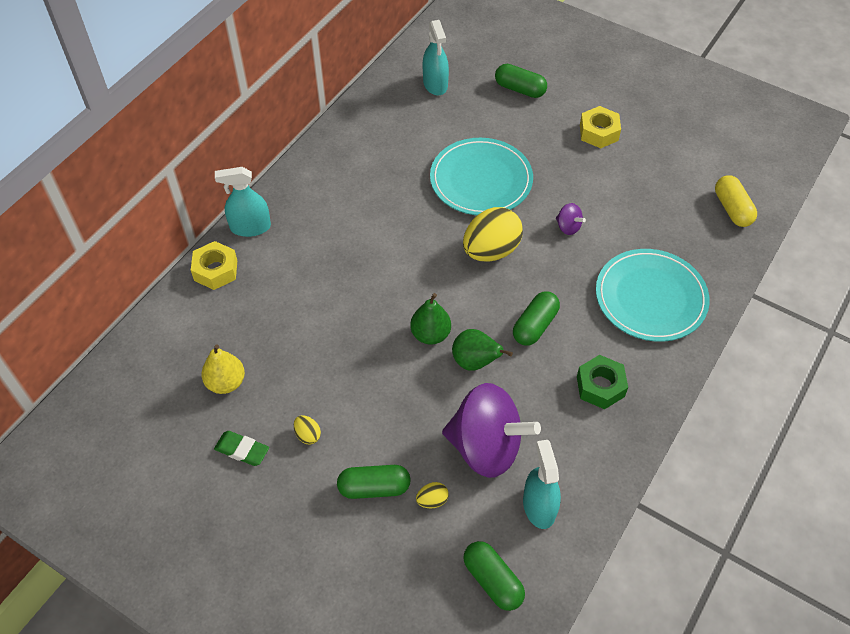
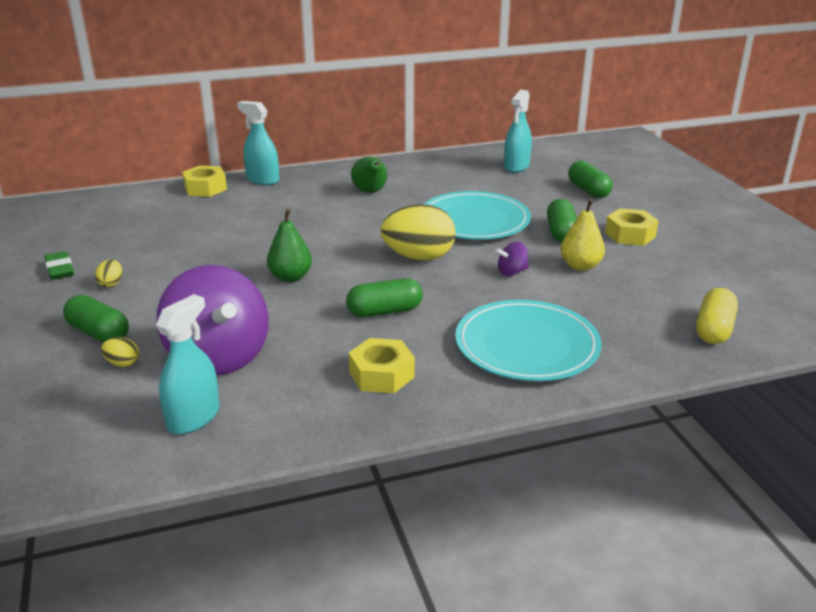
camera: 40 degrees right, 25 degrees down
yellow pear [201,344,245,394] -> yellow pear moved to [560,199,605,271]
green pear [452,329,513,371] -> green pear moved to [351,157,387,193]
green capsule [463,541,525,611] -> green capsule moved to [547,199,577,242]
purple spinning top [556,203,586,235] -> purple spinning top turned 75 degrees clockwise [495,242,529,276]
green nut [577,355,628,409] -> yellow nut [349,338,415,393]

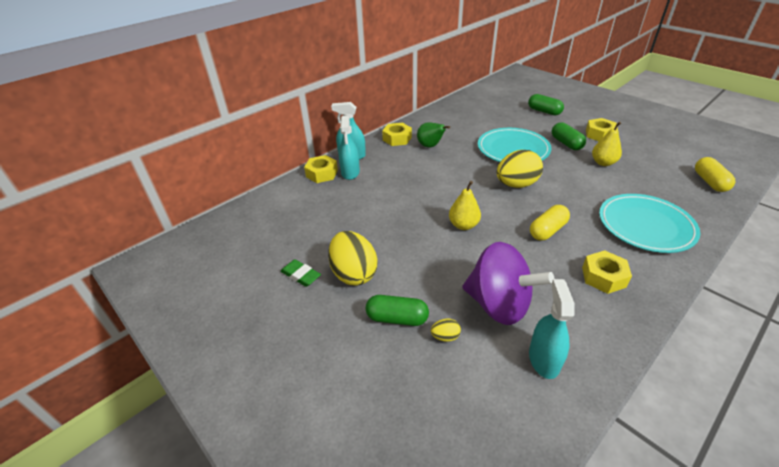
camera: 25 degrees left, 10 degrees up
yellow egg [95,259,123,287] -> yellow egg [328,231,378,285], size x2.35
green pear [267,208,312,282] -> yellow pear [449,181,481,230]
green capsule [346,278,423,317] -> yellow capsule [530,205,570,241]
purple spinning top [495,242,529,276] -> none
turquoise spray bottle [504,90,532,173] -> turquoise spray bottle moved to [339,116,360,180]
none -> yellow nut [382,123,412,146]

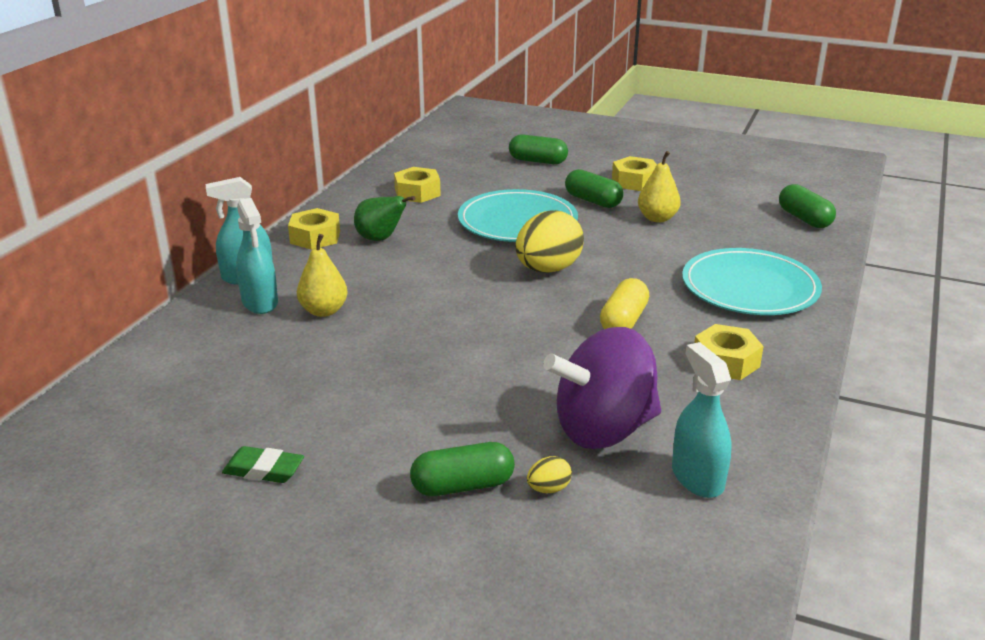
camera: 25 degrees left, 10 degrees down
yellow nut [304,155,338,183] -> yellow nut moved to [394,167,441,203]
yellow egg [328,231,378,285] -> none
yellow pear [449,181,481,230] -> yellow pear moved to [297,234,348,317]
purple spinning top [462,242,555,325] -> purple spinning top turned 150 degrees clockwise [543,327,661,449]
yellow capsule [695,157,735,192] -> green capsule [779,184,836,228]

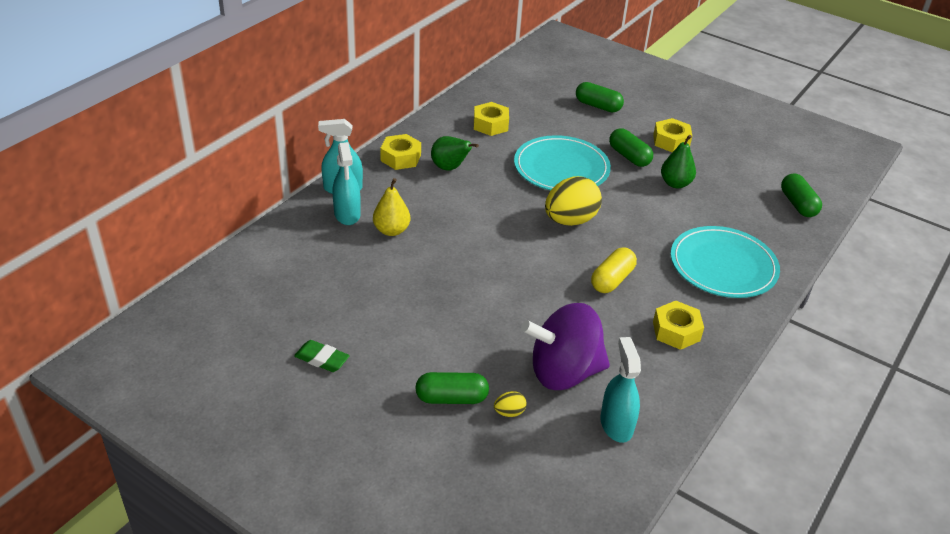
camera: 10 degrees right, 10 degrees up
yellow pear [638,151,681,222] -> green pear [661,135,696,188]

